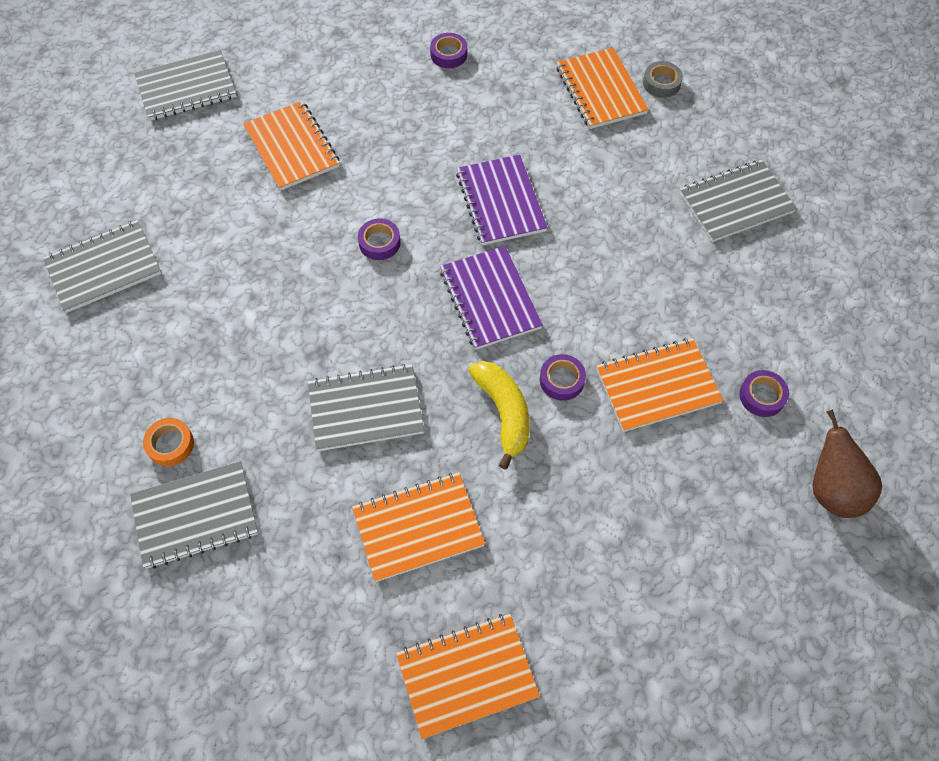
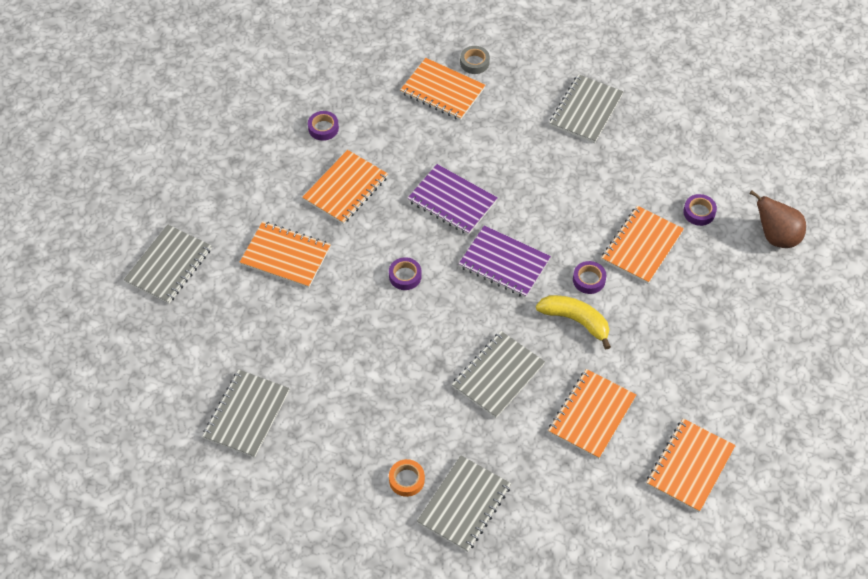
camera: 40 degrees left, 5 degrees down
none -> orange notebook [302,150,388,224]

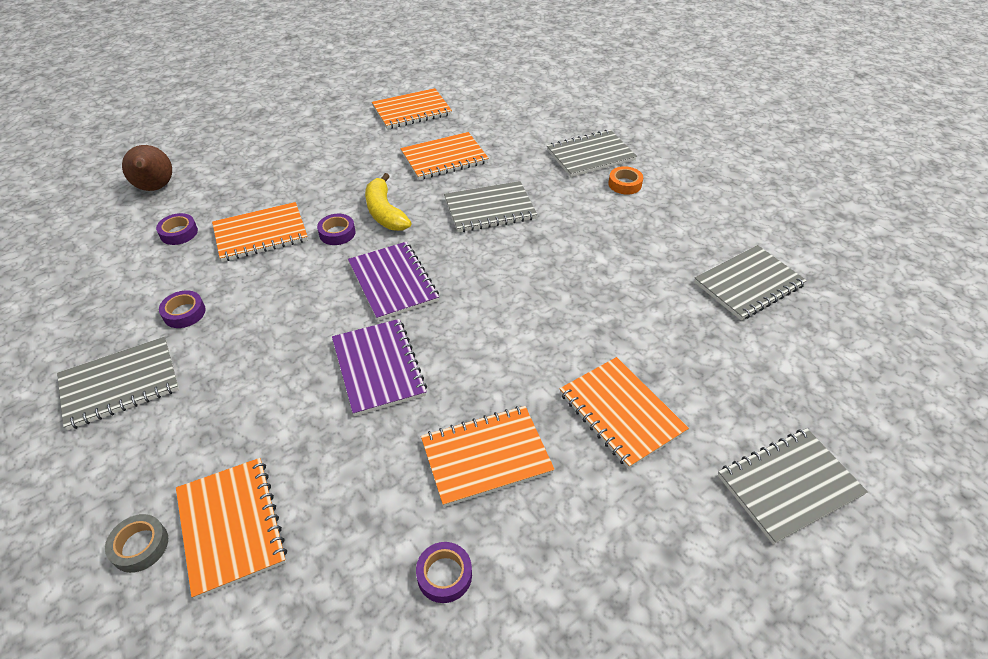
camera: 145 degrees left, 10 degrees down
purple tape [389,257,422,290] -> purple tape moved to [159,290,206,328]

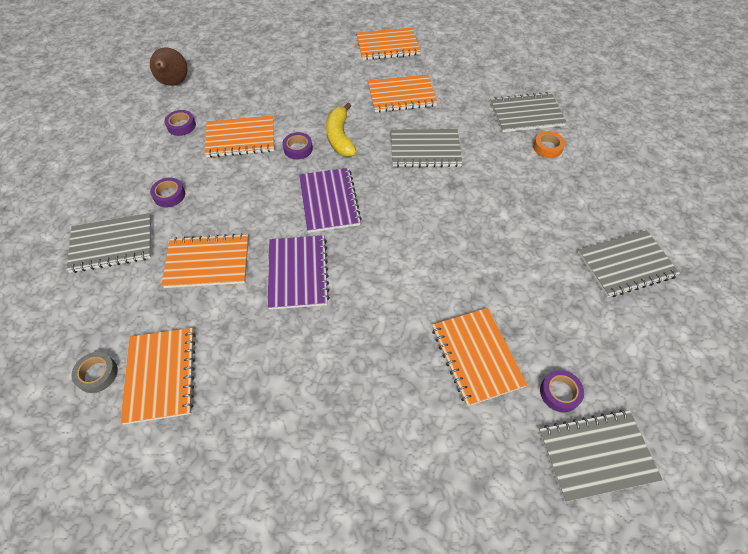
camera: 15 degrees right, 10 degrees up
purple tape [416,542,472,603] -> purple tape moved to [540,370,584,412]
orange notebook [421,406,555,507] -> orange notebook moved to [161,233,249,288]

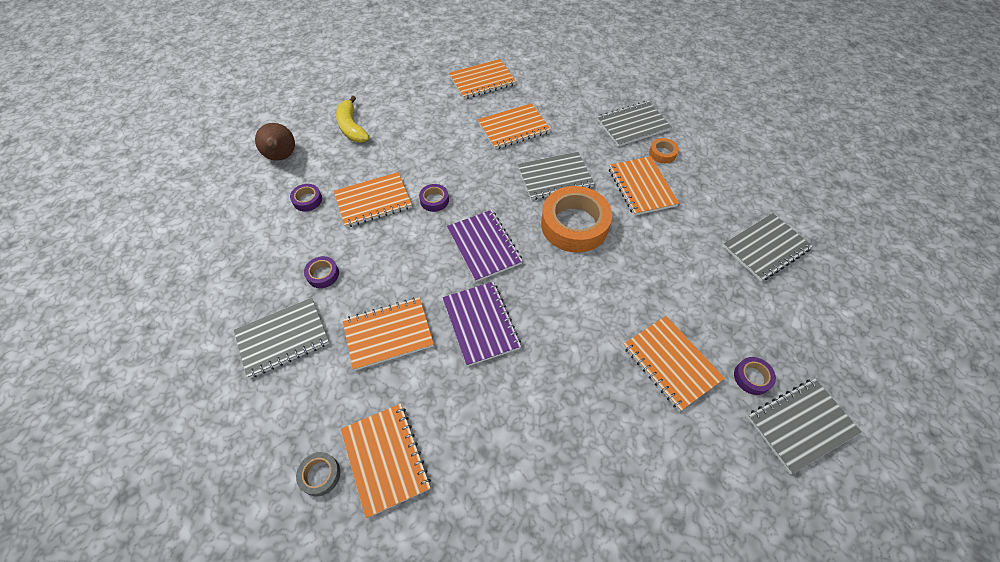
camera: 15 degrees left, 0 degrees up
yellow banana [326,103,357,157] -> yellow banana moved to [336,96,370,142]
none -> orange tape [541,186,612,253]
none -> orange notebook [609,156,679,216]

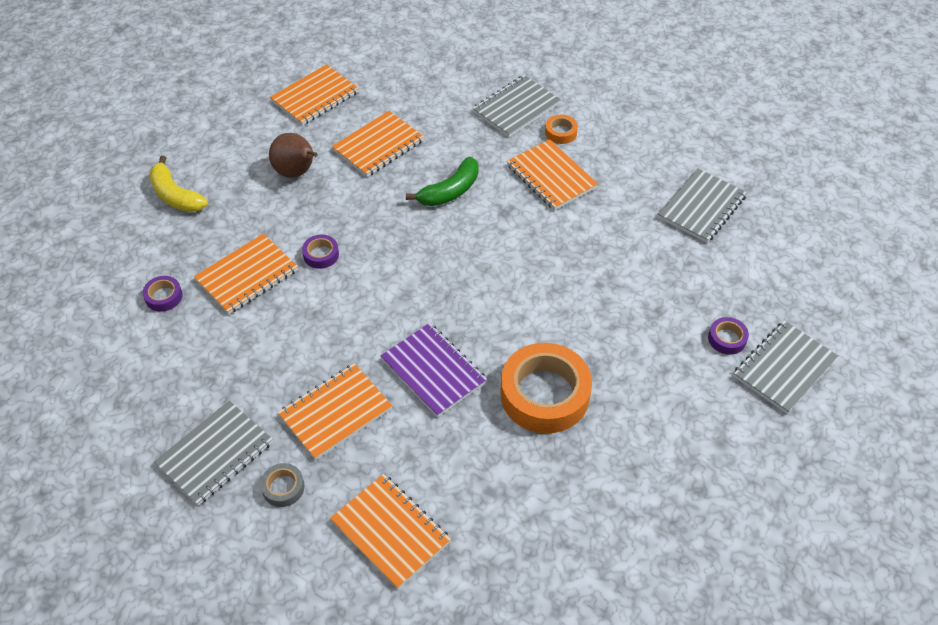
camera: 20 degrees left, 5 degrees down
brown pear [255,123,295,161] -> brown pear moved to [269,133,318,178]
grey tape [296,452,340,496] -> grey tape moved to [260,463,305,507]
purple tape [304,256,339,288] -> none
purple notebook [447,210,523,282] -> none
grey notebook [517,152,595,200] -> green banana [406,156,479,206]
orange tape [541,186,612,253] -> orange tape moved to [500,343,592,433]
orange notebook [623,316,725,411] -> none

